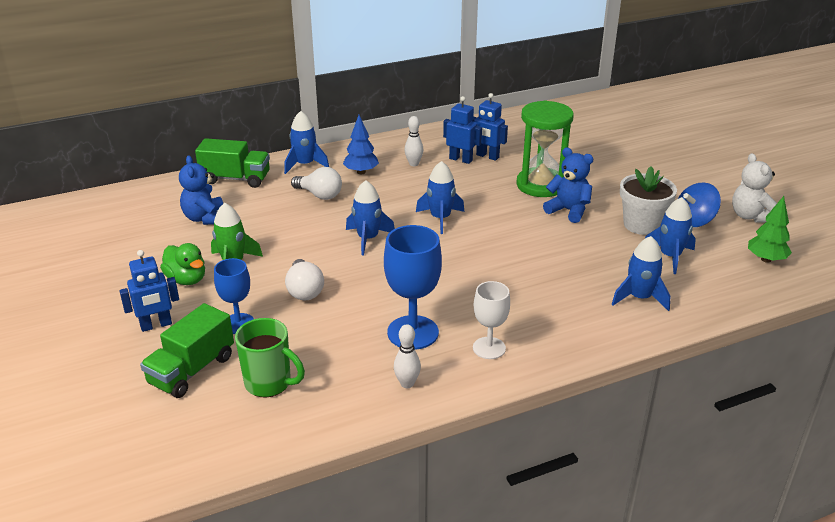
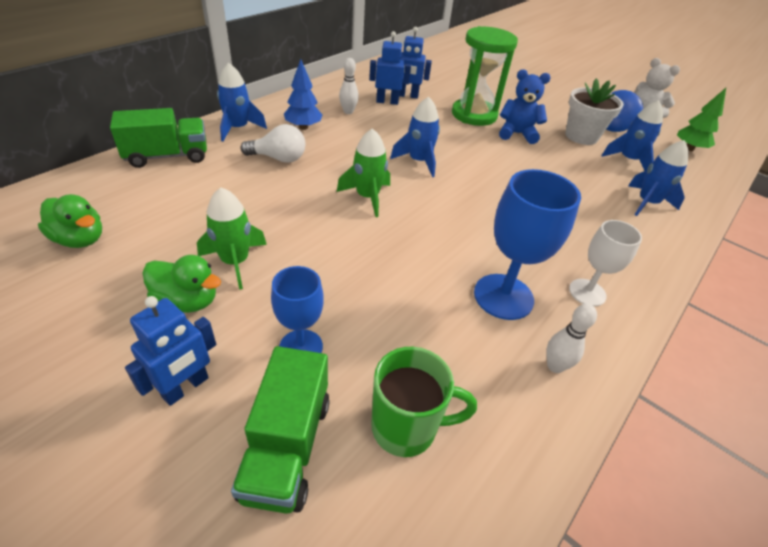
camera: 30 degrees left, 10 degrees up
blue teddy bear [179,155,223,225] -> none
white light bulb [285,259,324,300] -> none
blue rocket [346,180,395,255] -> green rocket [337,128,390,217]
none -> green duck [38,194,102,248]

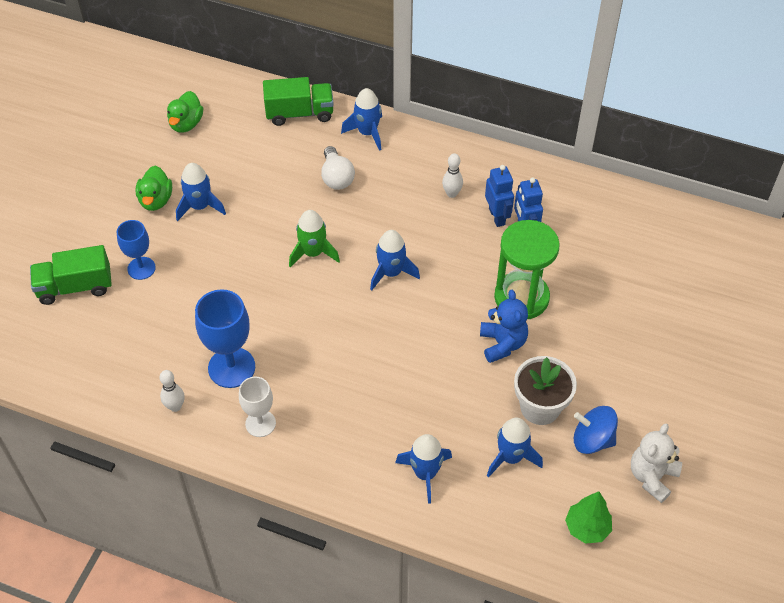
camera: 75 degrees right, 10 degrees up
green truck [110,108,207,168] -> green truck turned 60 degrees counterclockwise [263,77,334,126]
blue robot [125,296,216,406] -> none
green rocket [197,187,267,290] -> blue rocket [176,163,226,221]
blue tree [284,59,322,130] -> none
green mug [371,347,477,457] -> none

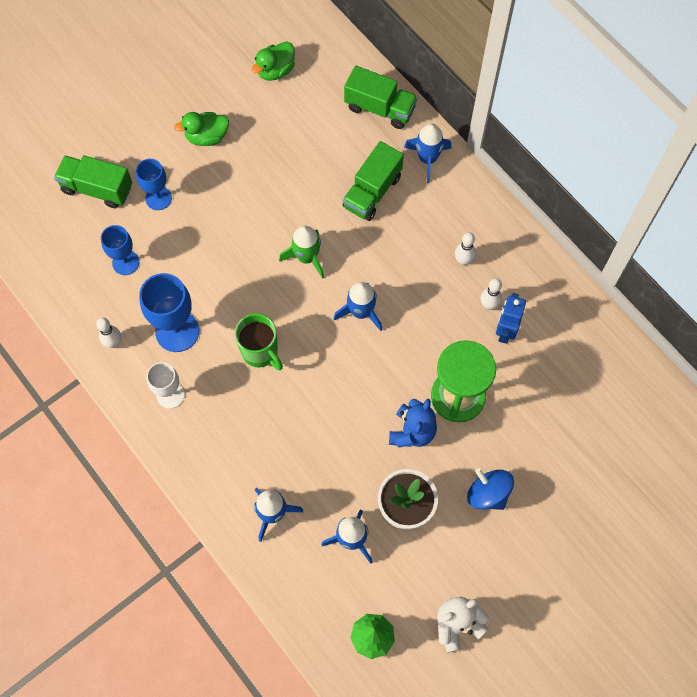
camera: 30 degrees right, 15 degrees up
green duck [136,166,172,211] -> green duck turned 45 degrees clockwise [174,112,229,146]
blue rocket [176,163,226,221] -> none
white light bulb [321,146,355,190] -> green truck [343,141,404,221]
blue robot [485,165,514,227] -> white bowling pin [480,278,502,310]
blue spinning top [574,406,618,454] -> blue spinning top moved to [467,468,514,510]
none -> blue goblet [101,225,139,275]
none -> green mug [235,313,283,370]

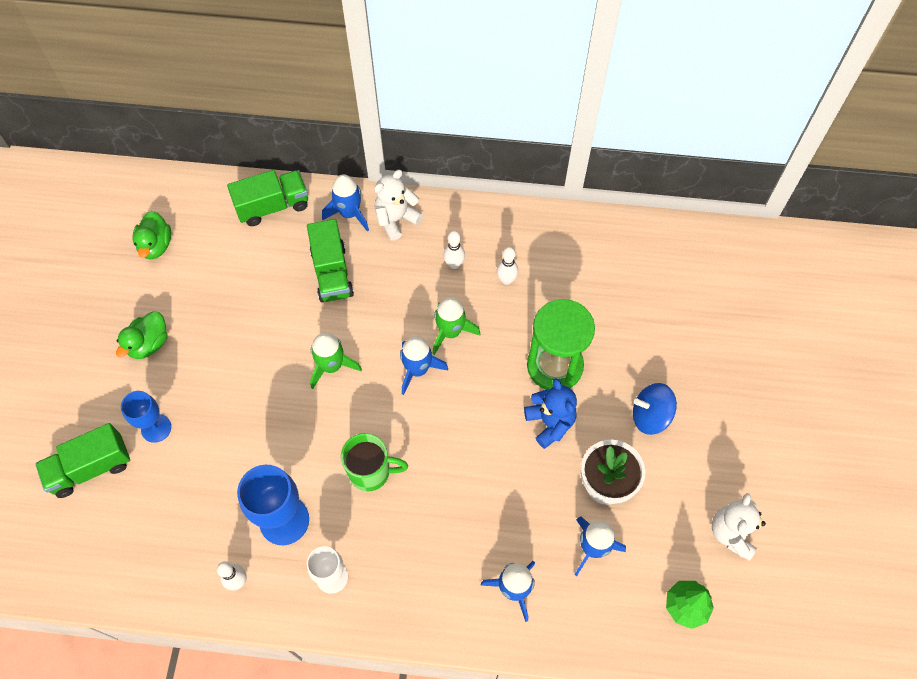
camera: 45 degrees left, 5 degrees down
blue goblet [101,225,139,275] -> none
blue robot [496,293,526,344] -> none
none -> white teddy bear [374,170,423,241]
none -> green rocket [433,297,480,355]

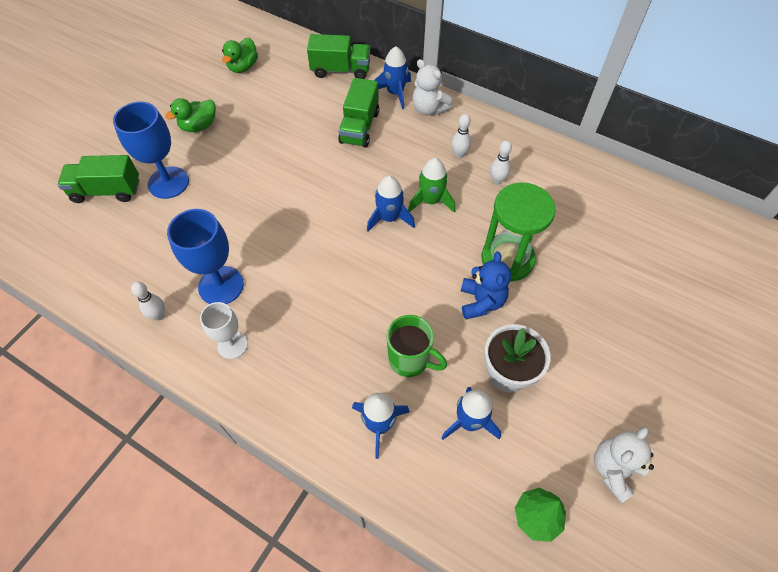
camera: 25 degrees right, 5 degrees down
blue goblet [121,391,171,443] -> blue goblet [113,102,189,199], size x1.60
green rocket [310,333,362,389] -> none
green mug [341,433,408,491] -> green mug moved to [386,315,447,377]
white teddy bear [374,170,423,241] -> white teddy bear turned 120 degrees counterclockwise [412,59,453,115]
blue spinning top [633,383,677,435] -> none

